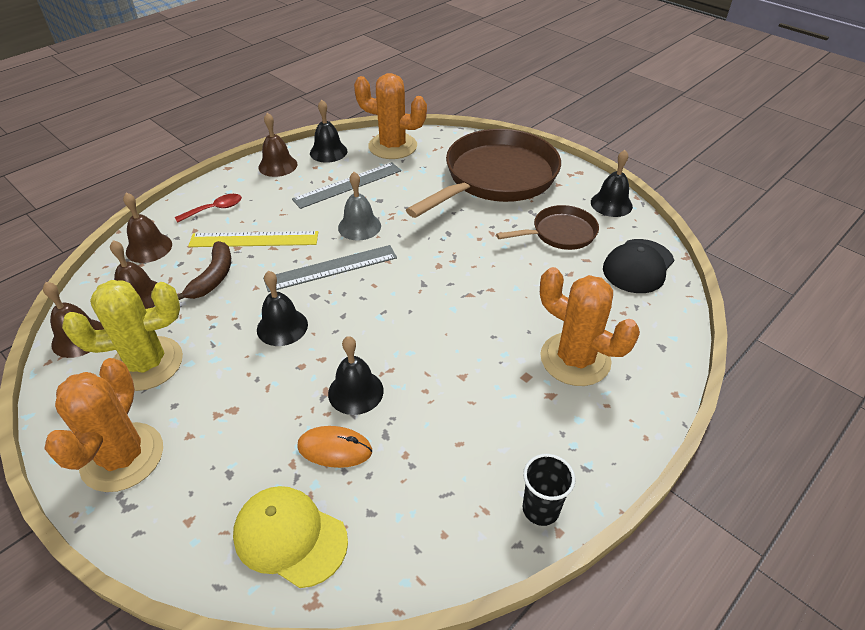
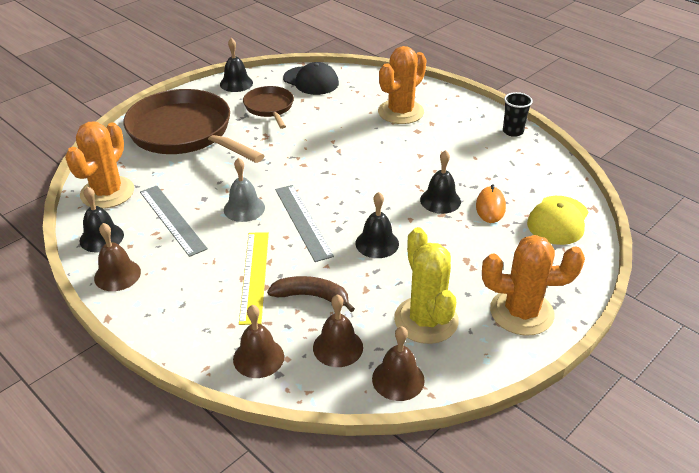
camera: 90 degrees left, 5 degrees down
red spoon [175,194,242,223] -> none

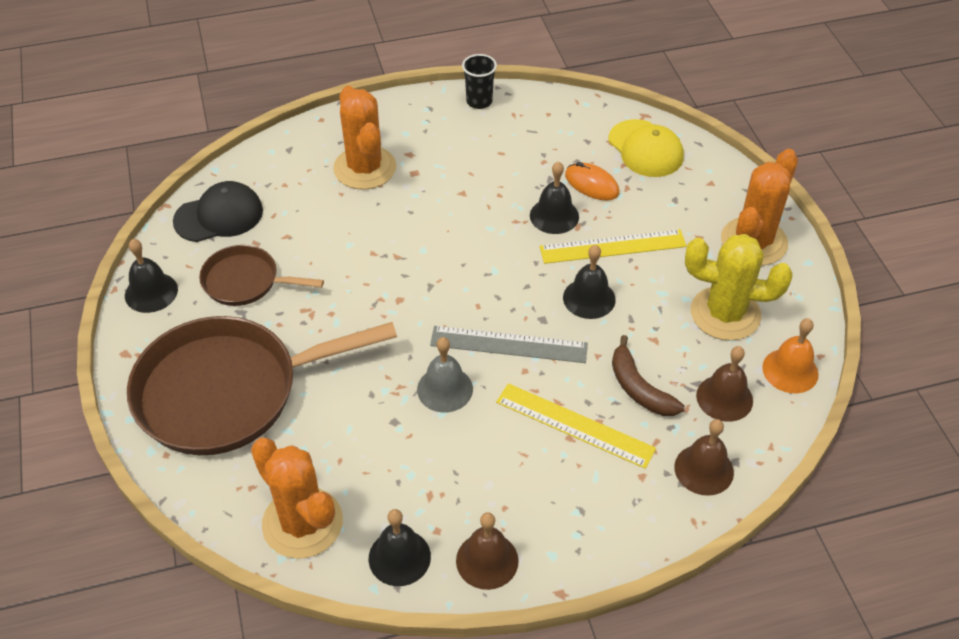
camera: 60 degrees left, 10 degrees up
grey ruler [140,186,208,257] -> none
brown banana [267,276,355,312] -> brown banana turned 75 degrees counterclockwise [612,335,685,416]
brown bell [372,326,425,401] -> orange bell [762,318,819,393]
none -> yellow ruler [540,229,686,264]

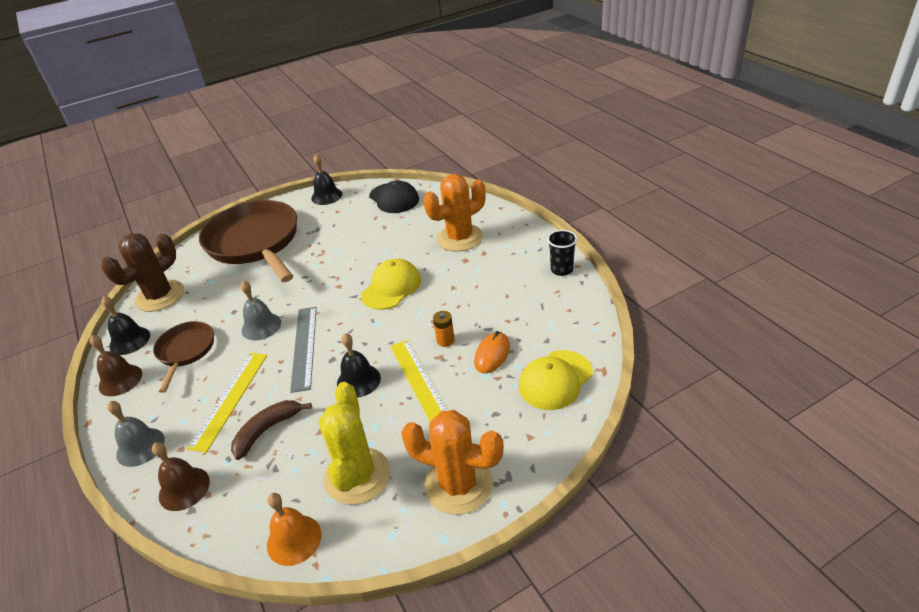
camera: 80 degrees right, 10 degrees down
brown pan [199,245,324,306] -> brown pan moved to [153,321,214,393]
orange cactus [251,438,343,559] -> brown cactus [101,234,184,312]
black bell [530,161,579,234] -> orange battery [433,311,455,347]
brown bell [696,346,753,422] -> none
none -> grey bell [107,401,165,467]
none -> yellow cap [361,259,421,310]

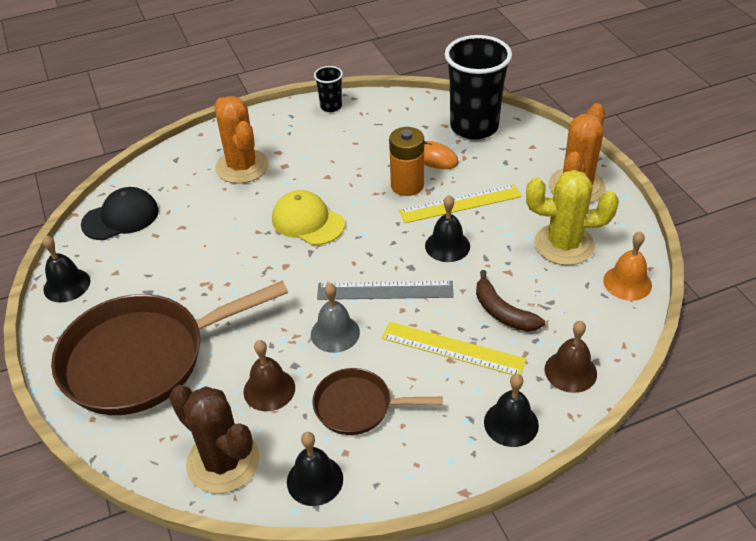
camera: 85 degrees left, 5 degrees up
brown bell [89,335,142,396] -> brown bell moved to [243,340,295,411]
grey bell [107,401,165,467] -> black bell [484,374,539,447]
orange battery [433,311,455,347] -> orange battery [389,127,424,196], size x1.86
yellow cap [519,350,593,410] -> black cup [445,35,512,140]

